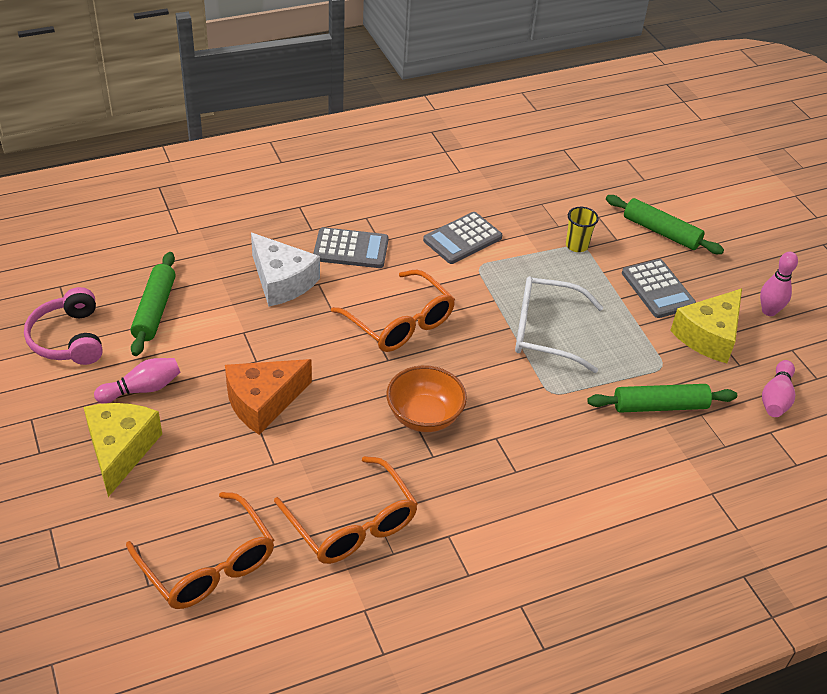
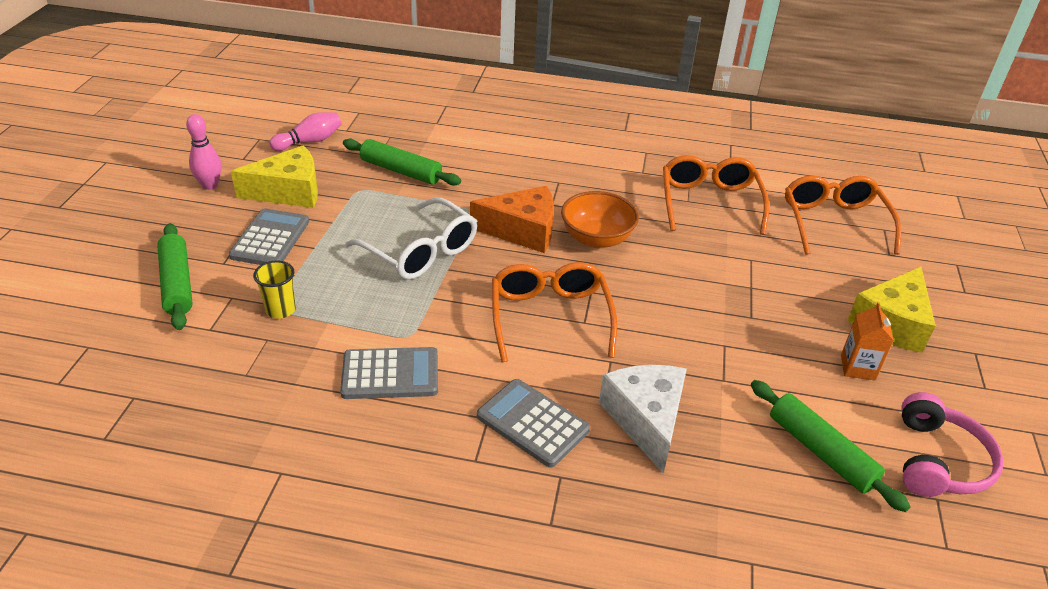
camera: 145 degrees left, 5 degrees down
pink bowling pin [94,358,180,403] -> orange carton [841,302,894,381]
green rolling pin [131,252,176,356] -> green rolling pin turned 75 degrees counterclockwise [751,380,911,512]
orange cheese [225,359,312,435] -> orange cheese moved to [470,186,554,253]

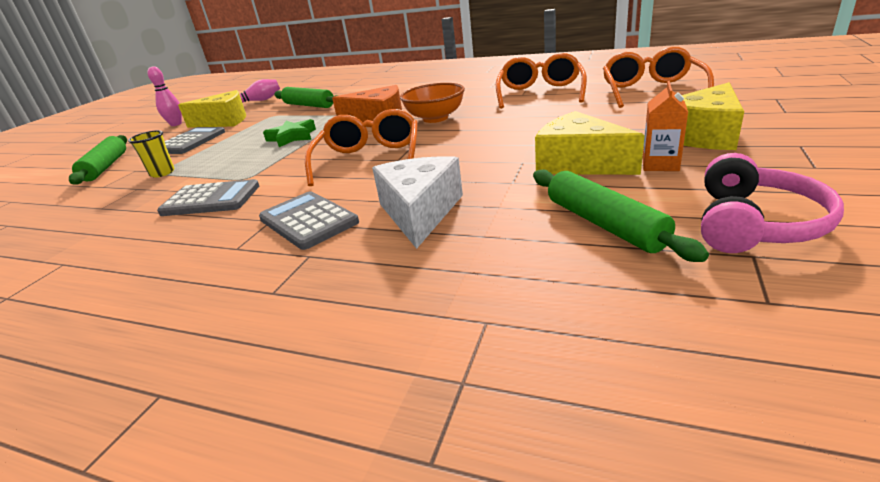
camera: 15 degrees right, 10 degrees down
white glasses [345,197,477,280] -> green star [263,119,316,147]
none -> yellow cheese [535,111,645,175]

